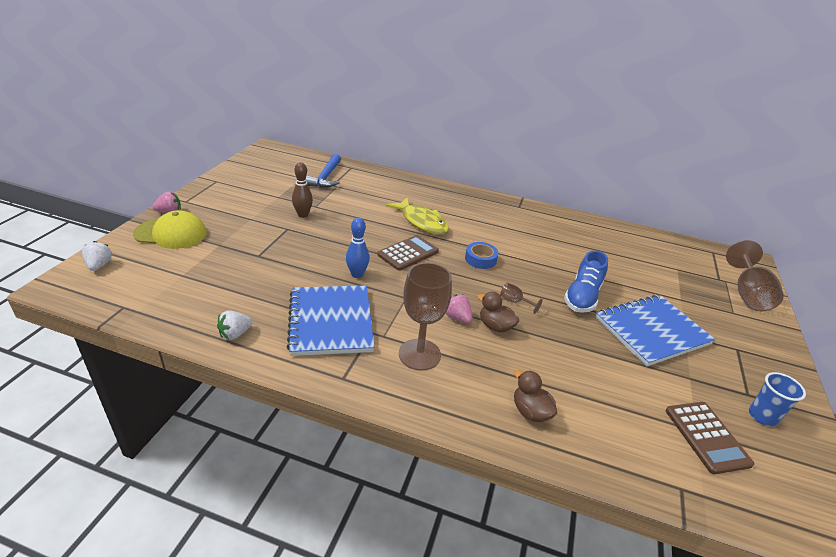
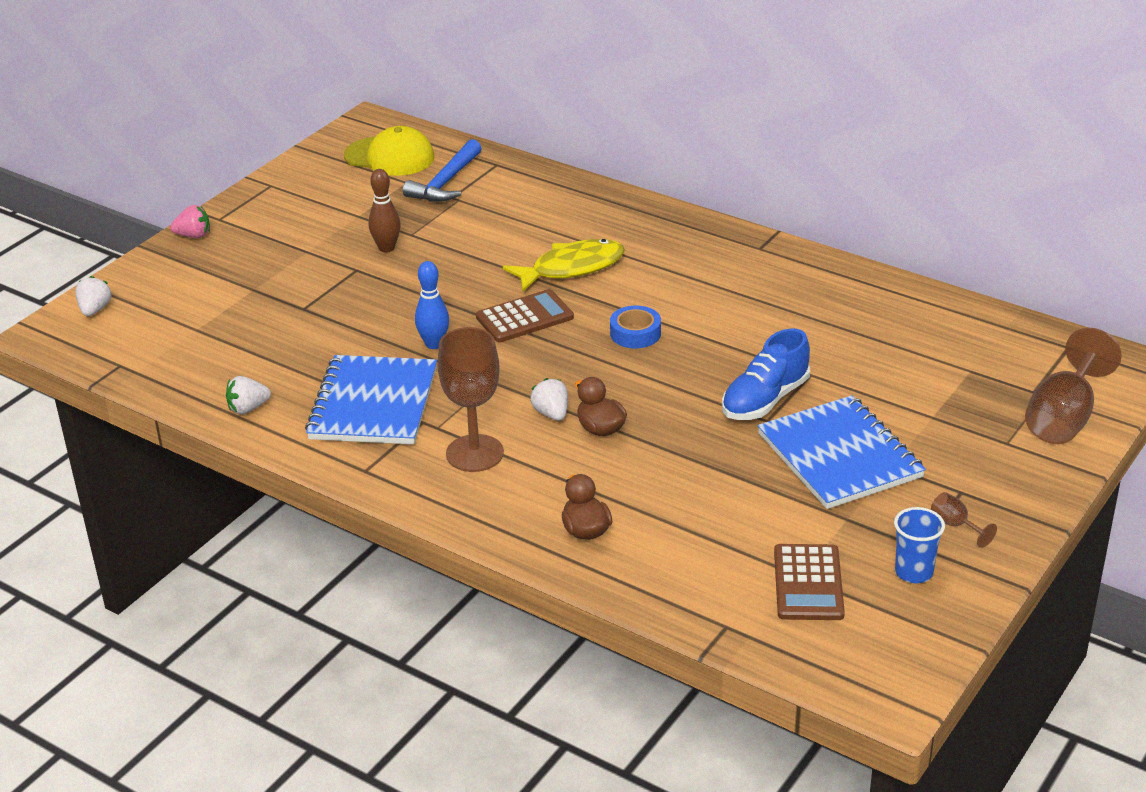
camera: 20 degrees right, 0 degrees up
yellow cap [133,210,207,249] -> yellow cap moved to [344,126,434,176]
yellow fish [386,197,449,235] -> yellow fish turned 90 degrees counterclockwise [503,239,625,292]
pink strawberry [446,294,473,323] -> white strawberry [530,378,568,421]
brown goblet [500,283,543,314] -> brown goblet moved to [931,492,997,548]
blue notebook [595,295,716,366] -> blue notebook turned 75 degrees clockwise [758,395,926,509]

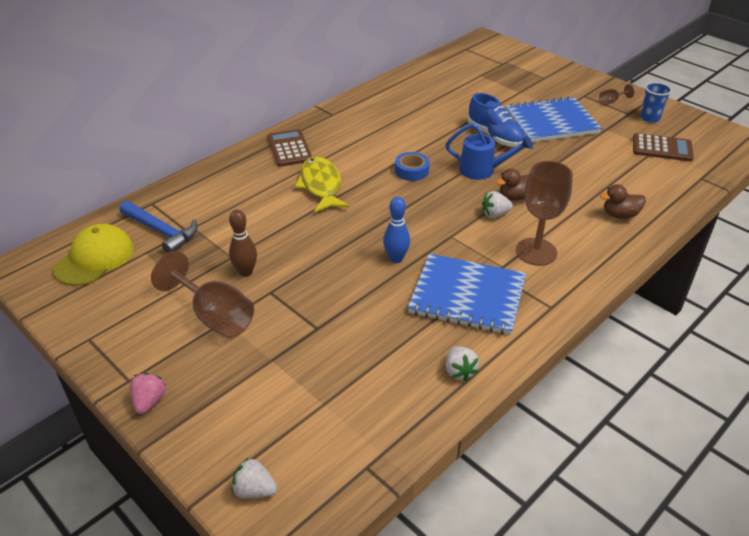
camera: 80 degrees left, 5 degrees up
brown calculator [476,289,574,342] -> brown calculator moved to [267,129,312,167]
brown goblet [1025,328,1122,444] -> brown goblet moved to [151,251,254,338]
none -> blue watering can [445,123,533,180]

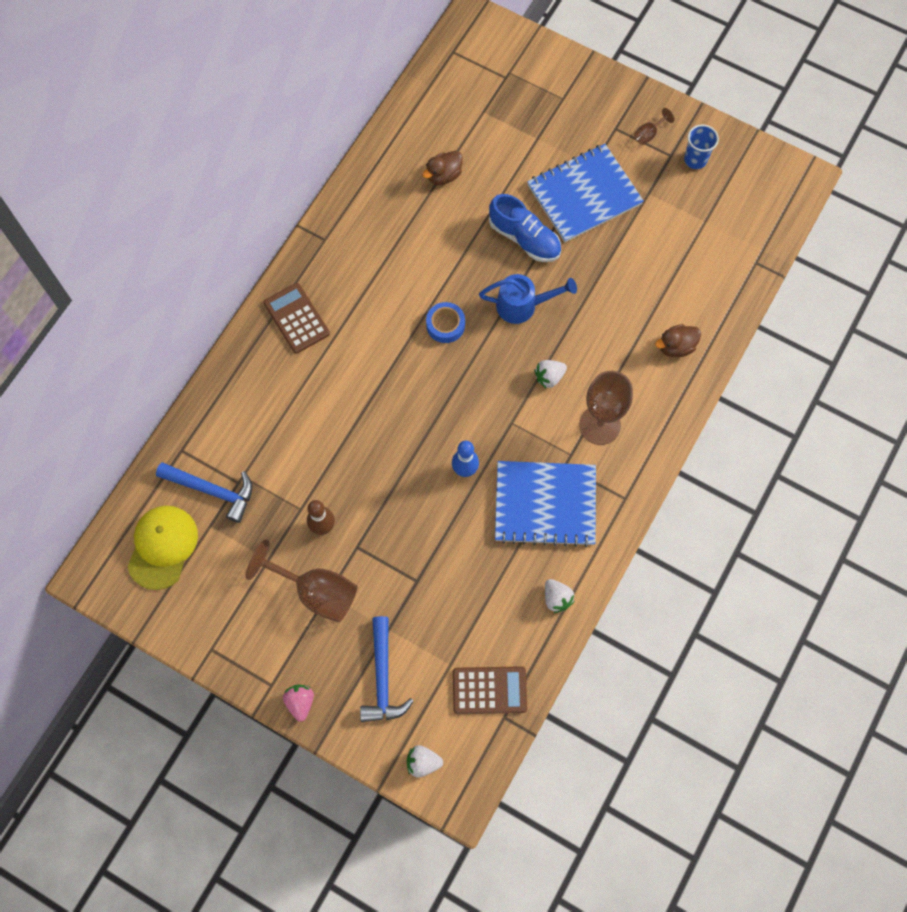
camera: 15 degrees left, 30 degrees up
yellow fish [295,156,350,213] -> none
brown duck [496,168,529,200] -> brown duck moved to [422,151,463,185]
brown calculator [633,133,694,161] -> brown calculator moved to [453,666,527,714]
none -> blue hammer [360,616,414,722]

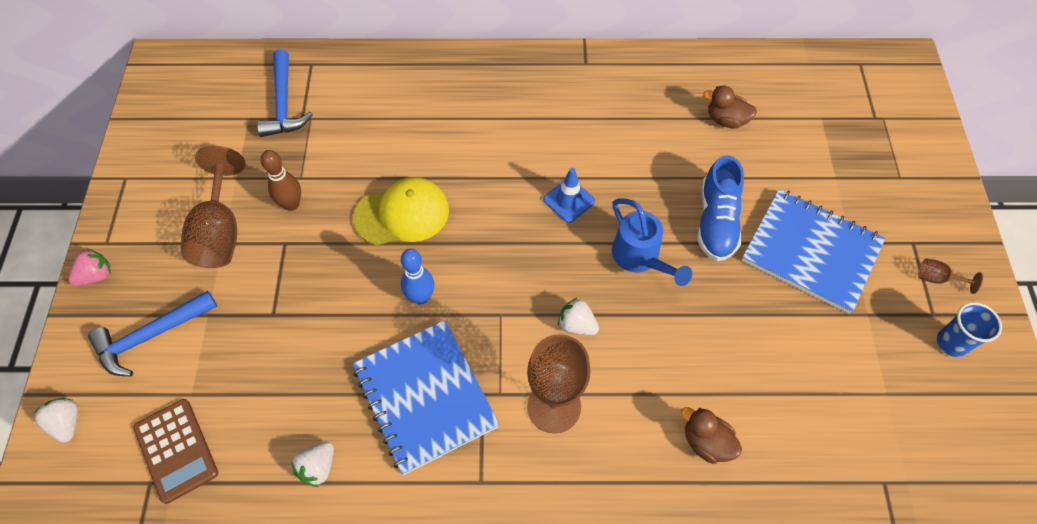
camera: 60 degrees right, 10 degrees down
yellow cap [127,506,198,590] -> yellow cap moved to [353,177,449,245]
brown calculator [263,283,330,354] -> none
blue tape [426,302,465,343] -> blue traffic cone [543,168,595,223]

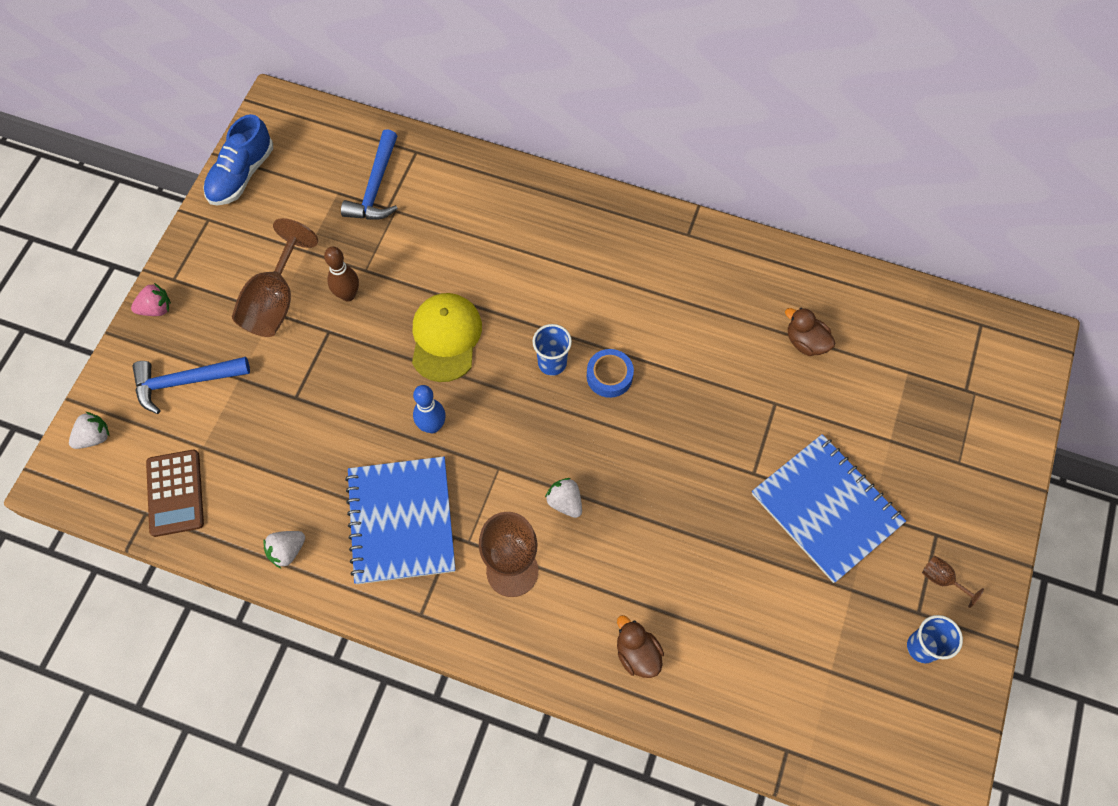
camera: 20 degrees right, 5 degrees up
white strawberry [34,398,78,443] -> white strawberry turned 60 degrees clockwise [69,412,109,449]
yellow cap [353,177,449,245] -> yellow cap turned 90 degrees counterclockwise [412,293,482,382]
blue traffic cone [543,168,595,223] -> blue tape [587,349,634,398]
blue watering can [612,198,692,286] -> none
blue shoe [697,155,744,261] -> blue shoe moved to [203,114,273,205]
none -> blue cup [533,324,572,376]

